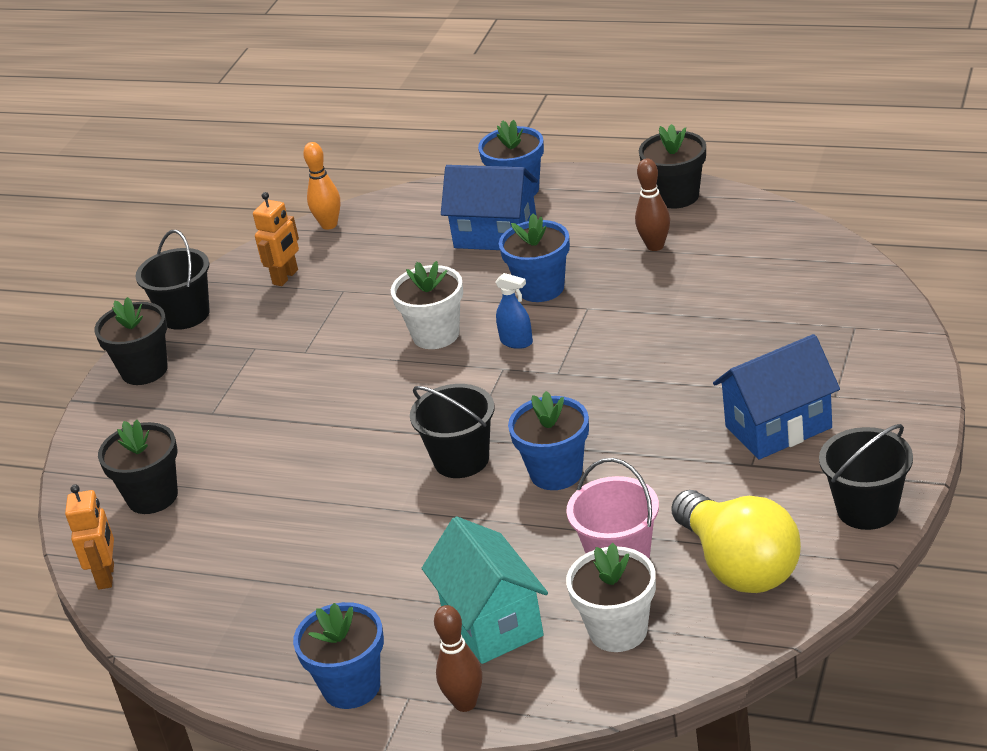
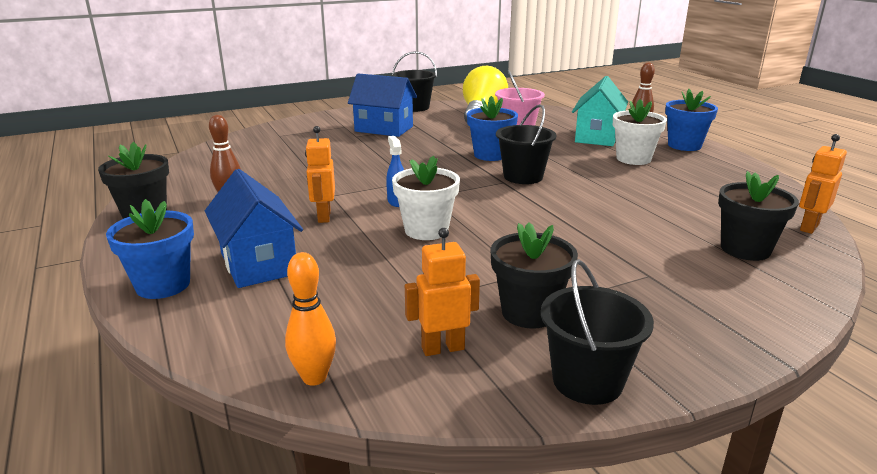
camera: 140 degrees left, 10 degrees down
black flower pot [94,297,168,385] -> black flower pot moved to [490,222,578,328]
blue flower pot [499,213,570,302] -> orange robot [305,126,335,223]
white flower pot [566,543,656,652] -> white flower pot moved to [613,99,667,165]

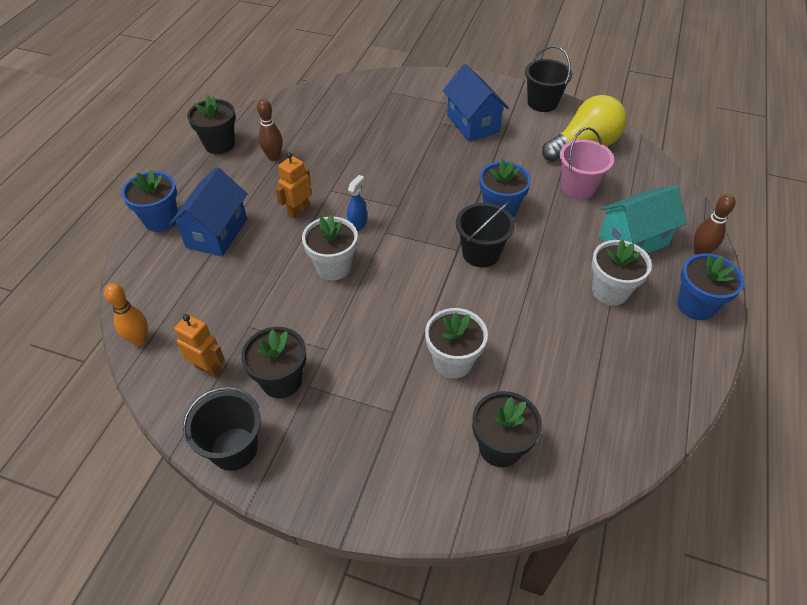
camera: 45 degrees right, 25 degrees up
orange robot [799,134,847,234] -> none
none -> white flower pot [425,308,488,378]

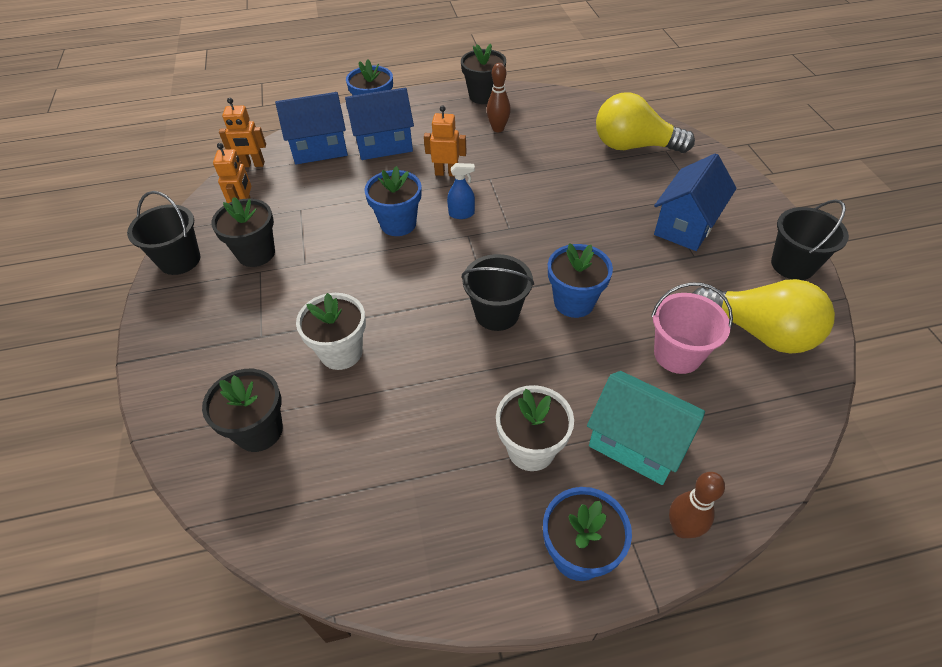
camera: 60 degrees right, 0 degrees up
orange bowling pin [104,283,148,346] -> orange robot [219,98,266,167]
white flower pot [302,215,358,281] -> blue flower pot [364,166,422,236]
none -> blue house [275,92,348,164]
none -> yellow light bulb [596,92,695,153]

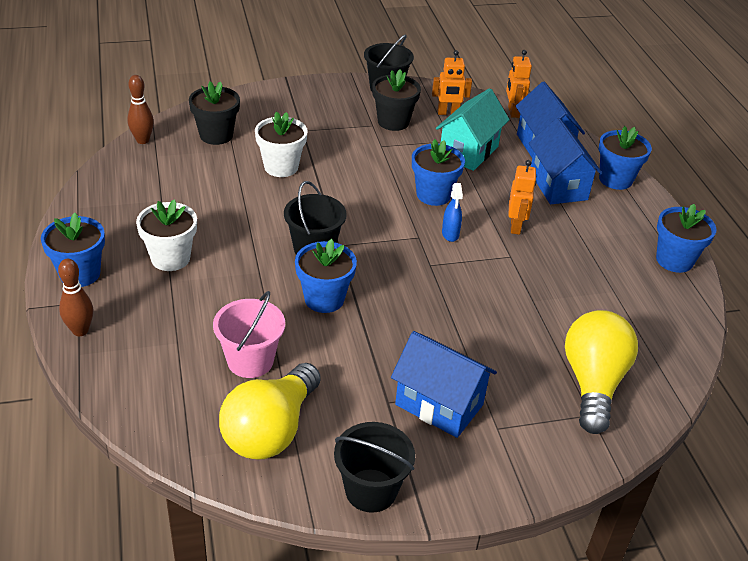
camera: 85 degrees right, 10 degrees down
black flower pot [461,44,506,104] -> blue flower pot [656,204,716,273]
brown bowling pin [487,63,511,132] -> brown bowling pin moved to [127,75,154,144]
turquoise house [587,371,705,485] -> turquoise house moved to [436,88,510,171]

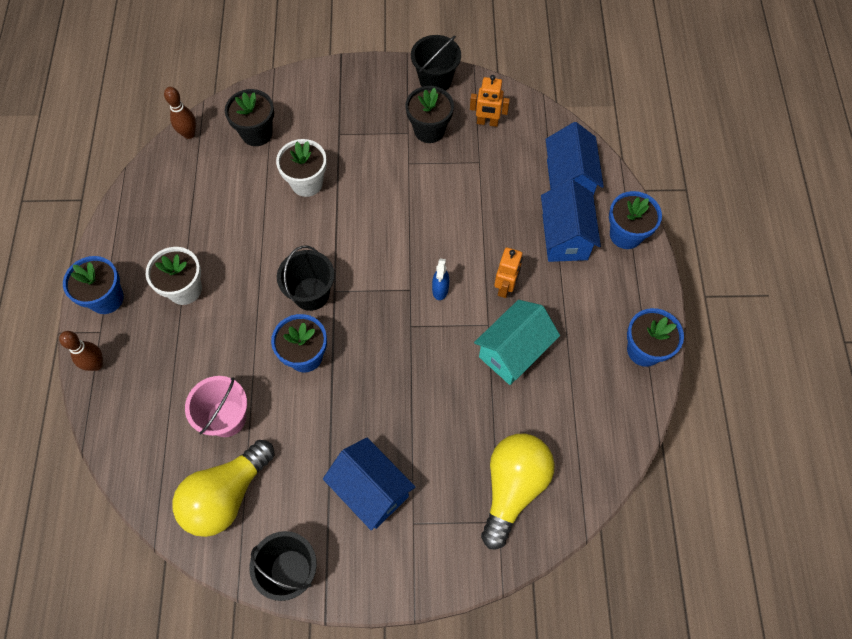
camera: 15 degrees right, 25 degrees up
blue flower pot [412,139,465,206] -> none
turquoise house [436,88,510,171] -> turquoise house moved to [474,300,560,385]
orange robot [506,50,532,118] -> none

